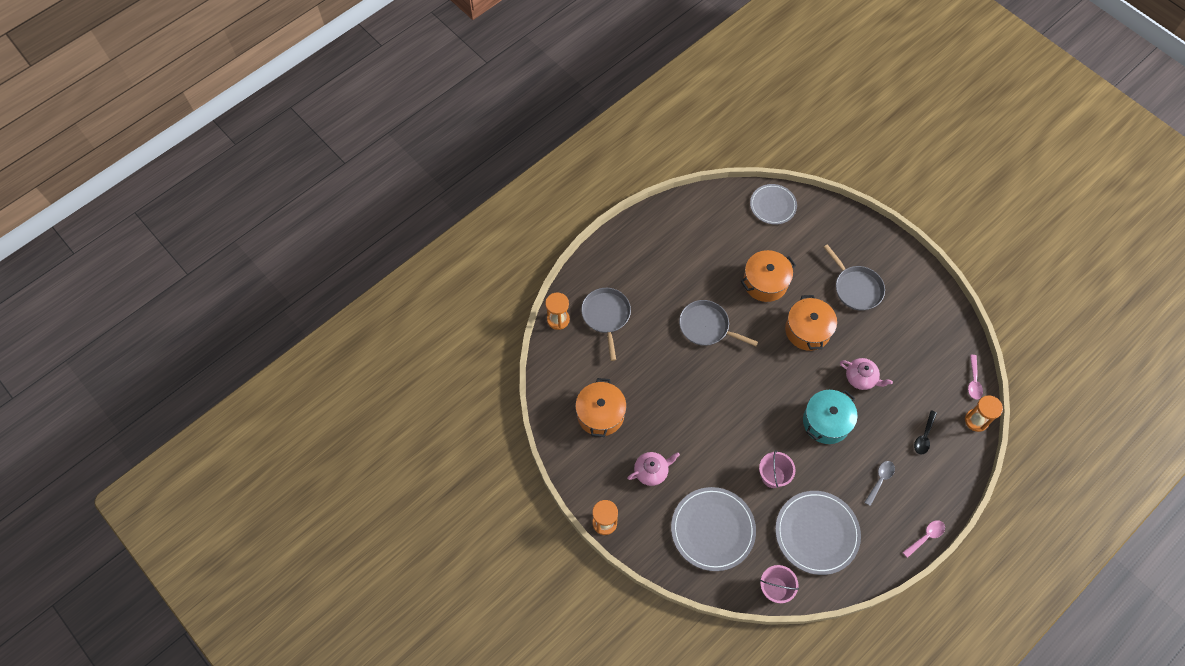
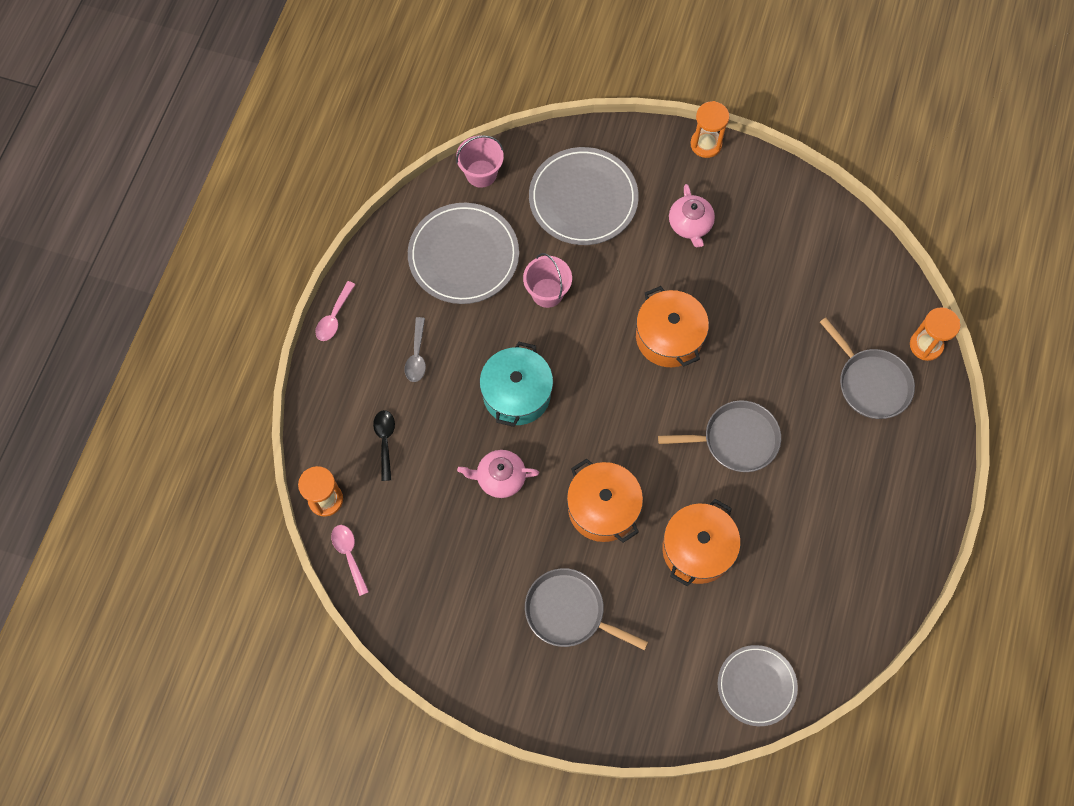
camera: 150 degrees right, 5 degrees up
orange pot [575,378,627,437] -> orange pot moved to [636,286,709,367]
pink teapot [627,452,680,486] -> pink teapot turned 45 degrees counterclockwise [669,184,715,247]

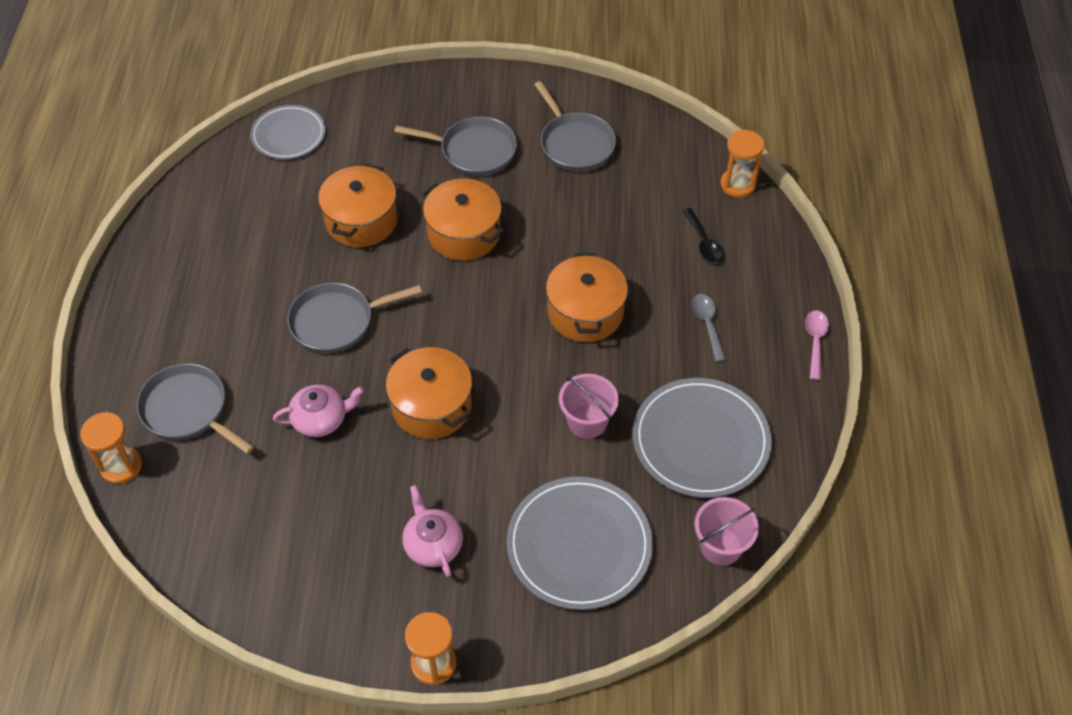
camera: 165 degrees right, 15 degrees down
pink spoon [331,525,369,596] -> none
pink teapot [457,450,539,498] -> pink teapot moved to [273,385,364,437]
turquoise pot [480,341,553,427] -> orange pot [546,253,628,342]
none -> grey pan [534,81,616,171]

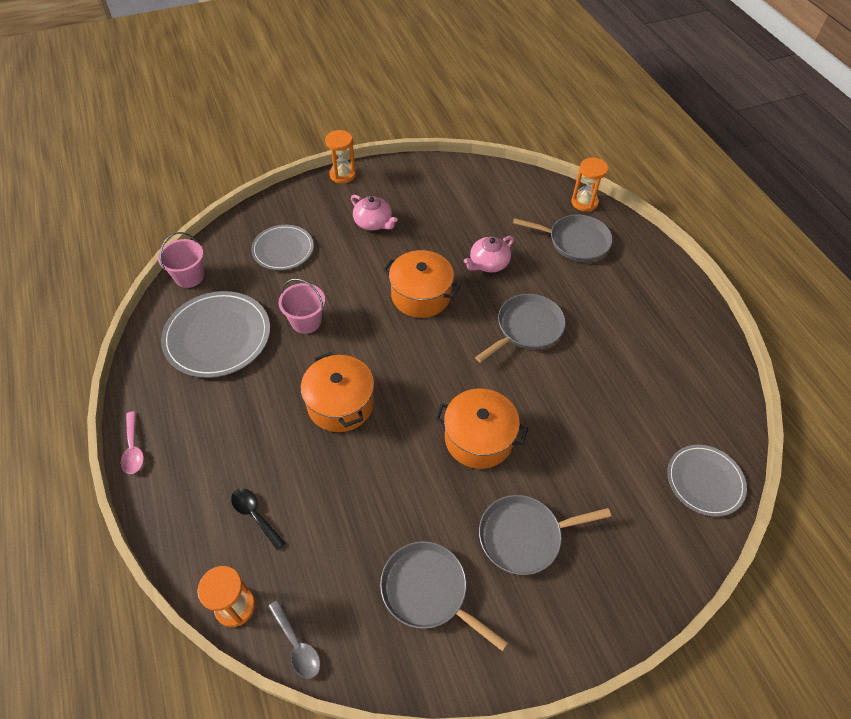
camera: 155 degrees right, 0 degrees up
orange pot [318,164,397,247] -> none
grey plate [507,477,653,610] -> grey plate [251,225,314,270], size x0.64
grey spoon [691,294,726,362] -> grey spoon moved to [268,600,321,679]

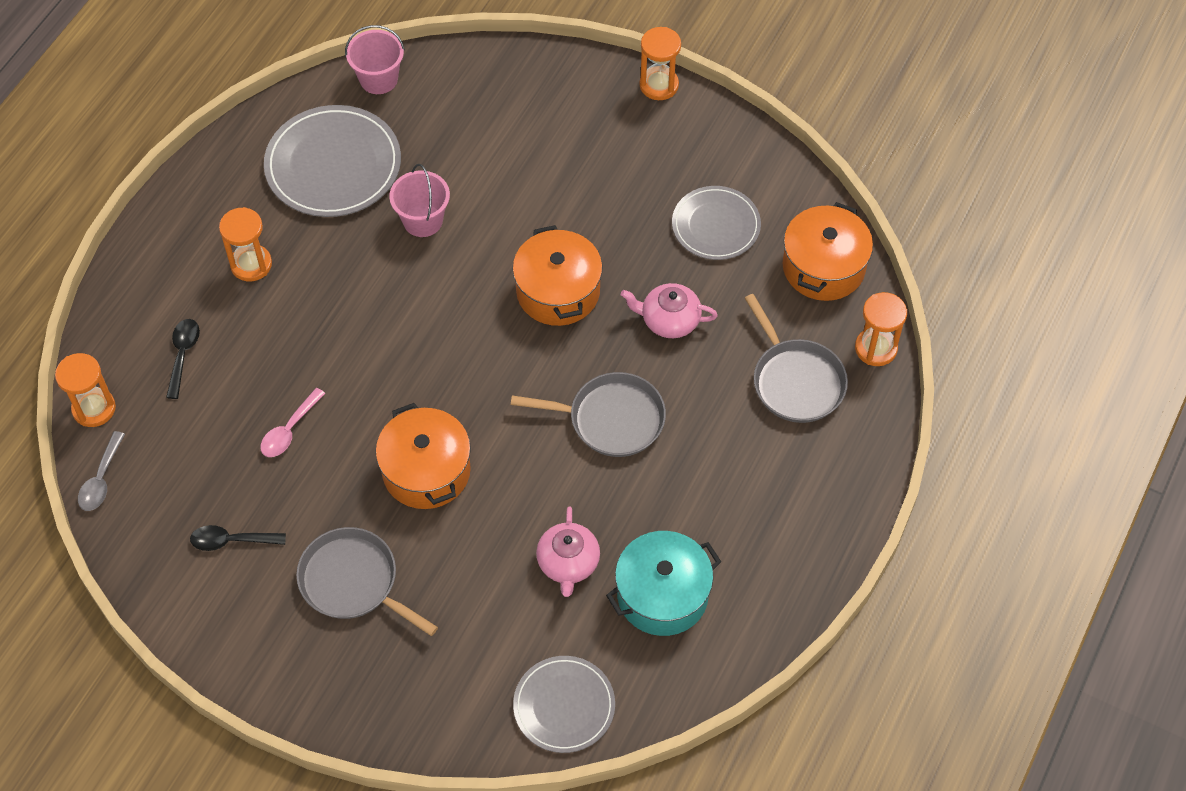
camera: 50 degrees right, 5 degrees up
pink spoon [121,411,144,474] -> pink spoon moved to [260,388,326,457]
grey plate [251,225,314,270] -> grey plate moved to [672,186,761,260]
orange pot [301,352,374,432] -> orange pot moved to [783,202,873,301]
pink teapot [351,195,398,231] -> pink teapot moved to [536,507,600,597]
grey pan [380,541,508,651] -> black spoon [190,525,286,551]
none -> orange hourglass [219,207,272,281]
none -> turquoise pot [606,531,721,636]

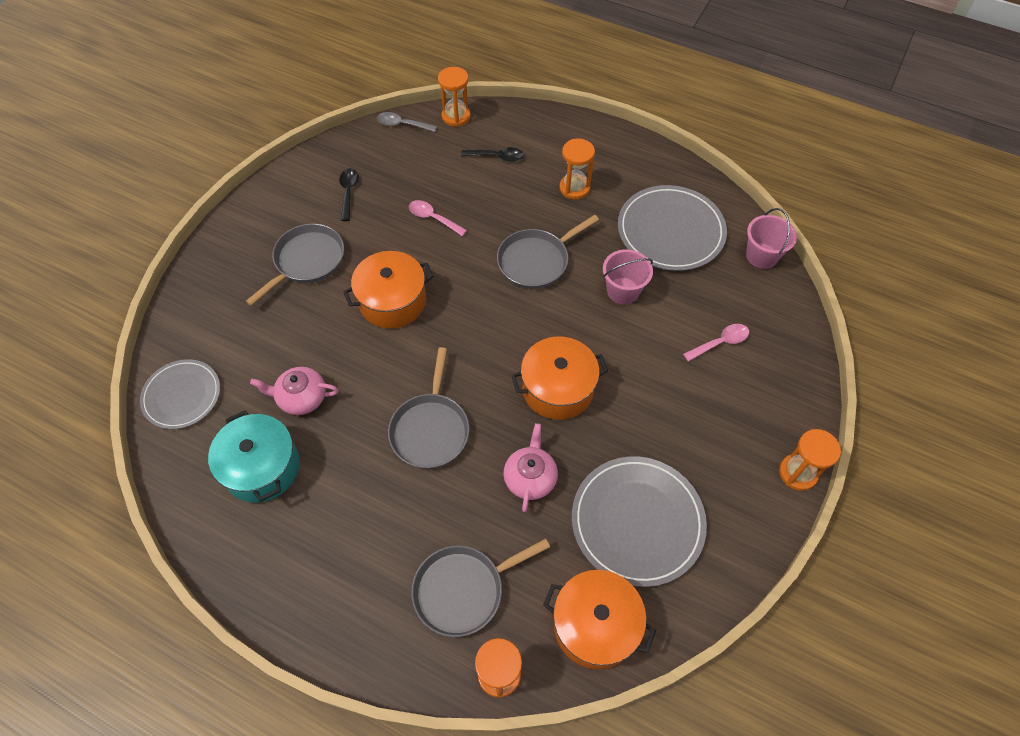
camera: 90 degrees right, 0 degrees up
grey plate [672,186,761,260] -> grey plate [572,456,707,587], size x1.57
none -> grey pan [497,215,599,289]
none -> pink spoon [683,324,749,362]

